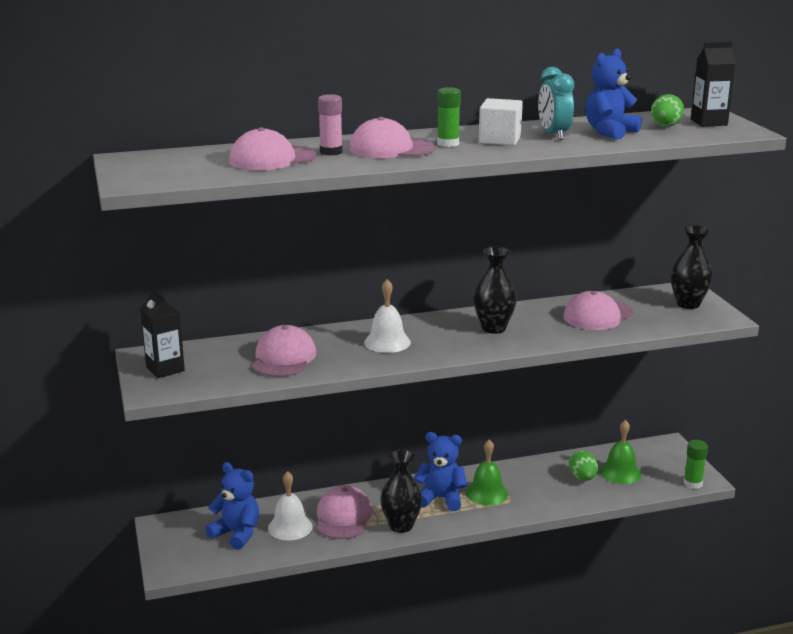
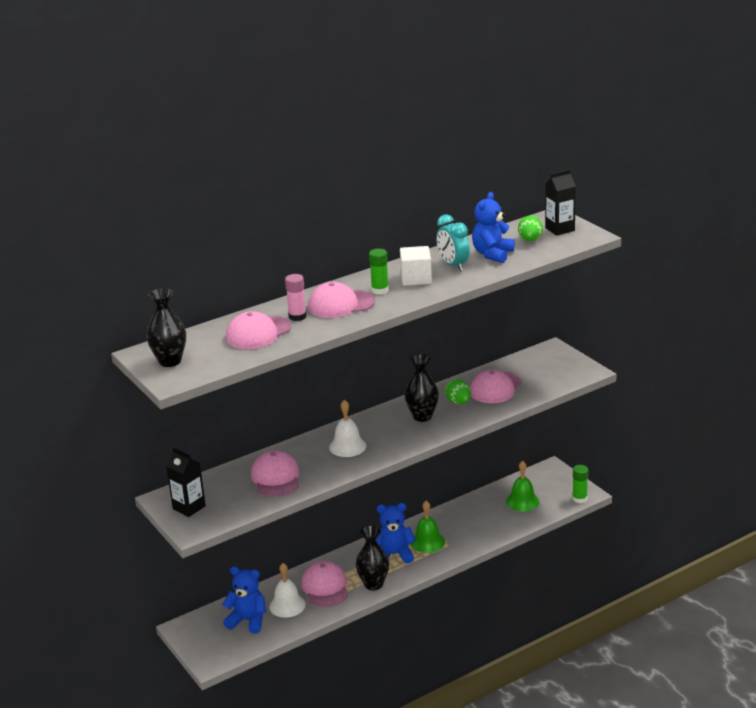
camera: 15 degrees left, 5 degrees up
green egg [569,451,598,481] -> green egg moved to [445,379,471,404]
black vase [671,225,713,309] -> black vase moved to [146,288,186,367]

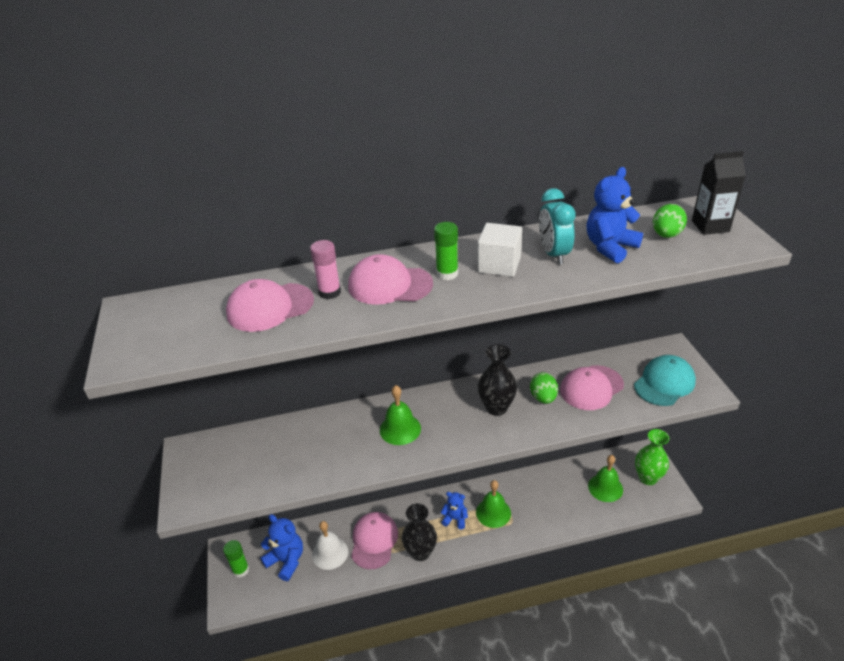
camera: 20 degrees right, 10 degrees up
black vase [146,288,186,367] -> none
black carton [166,447,206,517] -> none
pink cap [251,450,300,497] -> none
white bell [329,400,366,457] -> green bell [380,385,421,445]
blue teddy bear [376,503,416,564] -> blue teddy bear [441,492,468,529], size x0.63
green glue stick [572,465,588,503] -> green glue stick moved to [223,540,249,578]
none -> turquoise cap [634,355,696,406]
none -> green vase [635,429,669,485]

